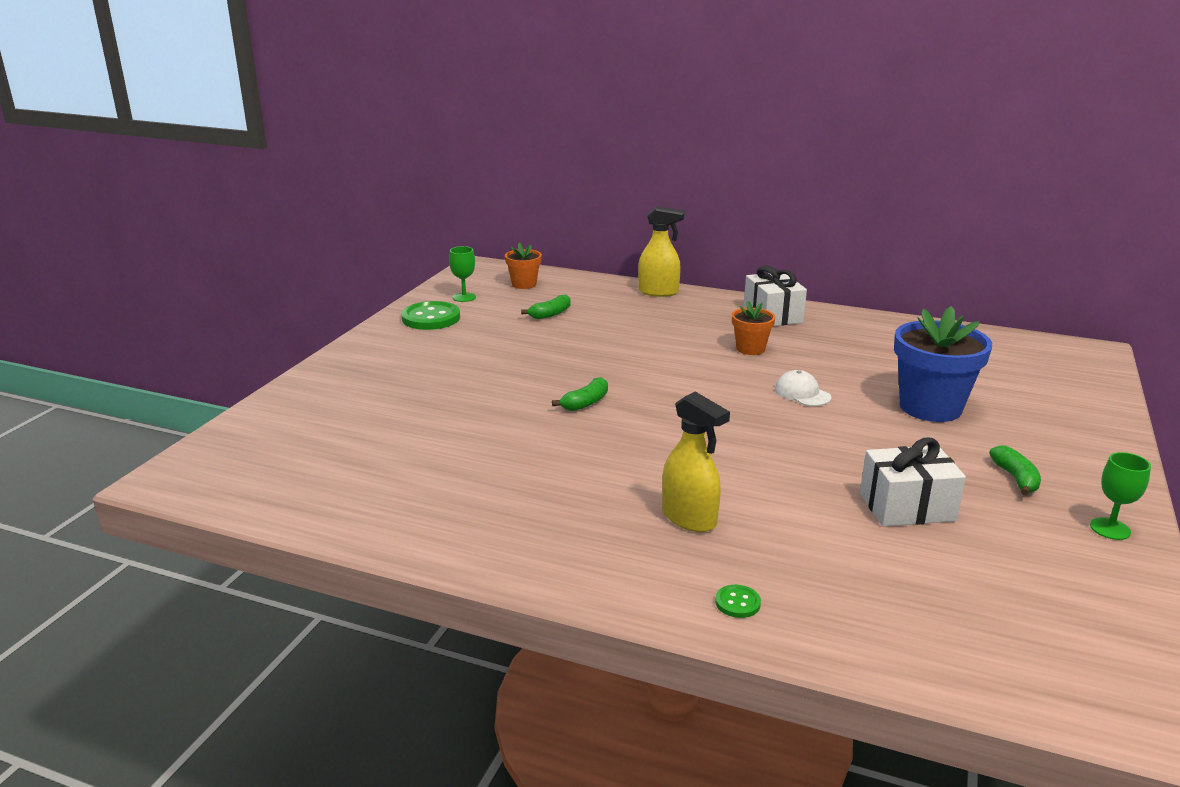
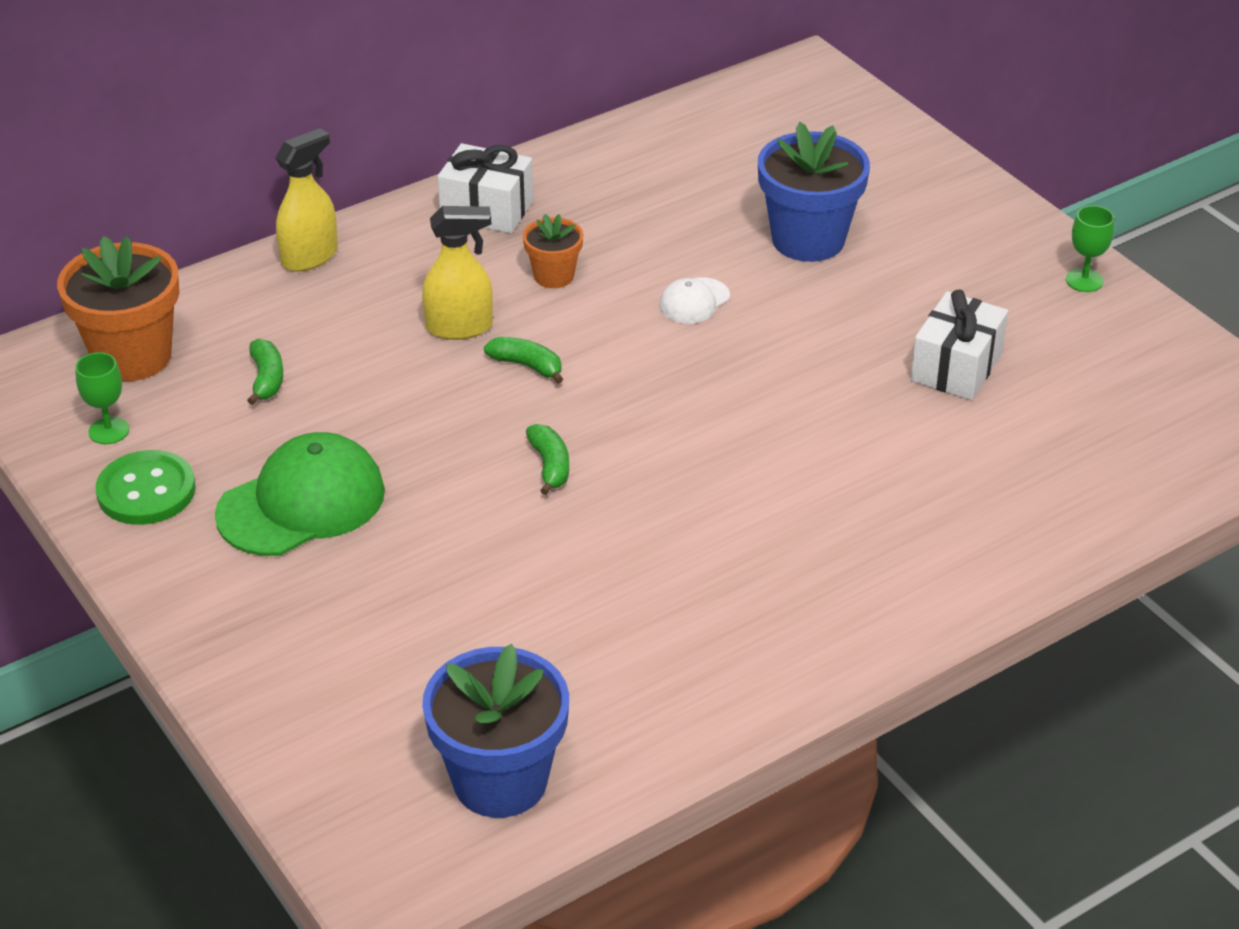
camera: 55 degrees left, 15 degrees up
orange flower pot [505,243,542,289] -> orange flower pot [57,236,179,381], size x1.86
yellow spray bottle [662,392,730,532] -> yellow spray bottle moved to [422,206,493,340]
green button [715,585,761,618] -> none
white cap [775,370,832,406] -> white cap turned 45 degrees counterclockwise [659,277,730,324]
green banana [989,445,1041,496] -> green banana moved to [484,337,563,383]
none -> green cap [215,432,385,556]
none -> blue flower pot [422,644,569,818]

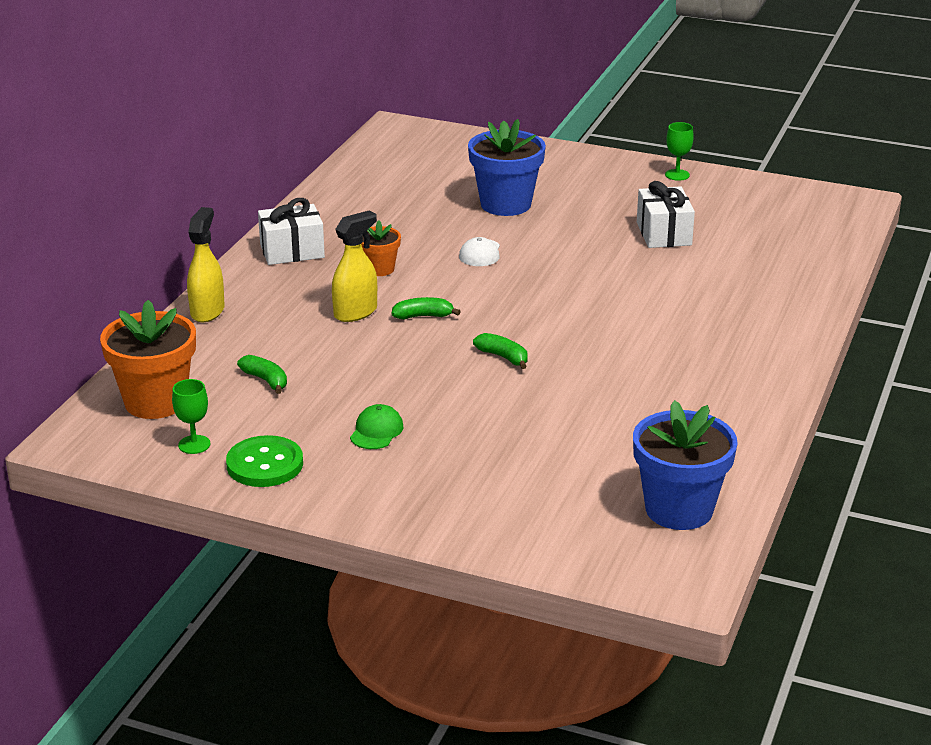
camera: 35 degrees left, 10 degrees down
green cap [215,432,385,556] -> green cap [350,404,403,449], size x0.49

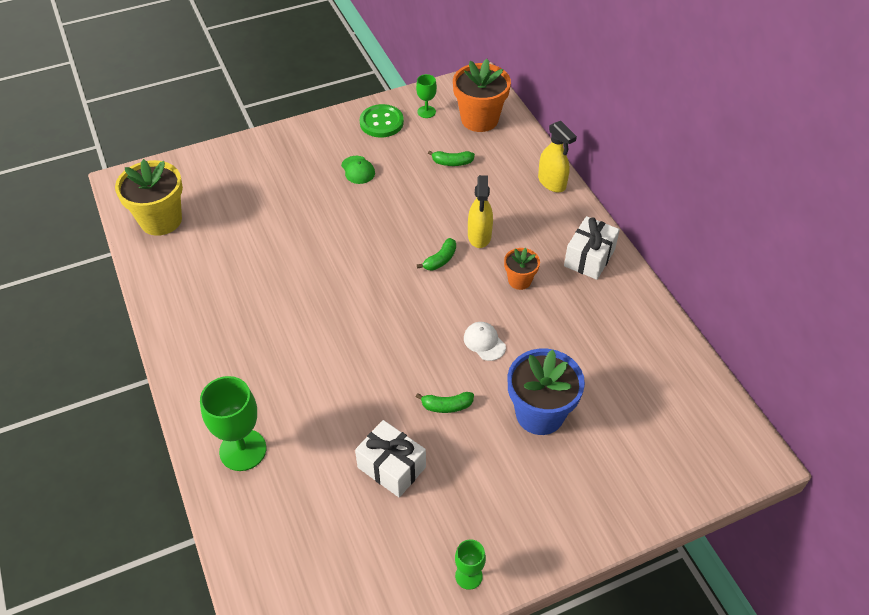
camera: 135 degrees right, 20 degrees up
green banana [473,333,528,369] -> green banana moved to [416,392,474,413]
blue flower pot [633,400,738,530] -> yellow flower pot [115,159,183,236]
none -> green goblet [200,376,266,471]

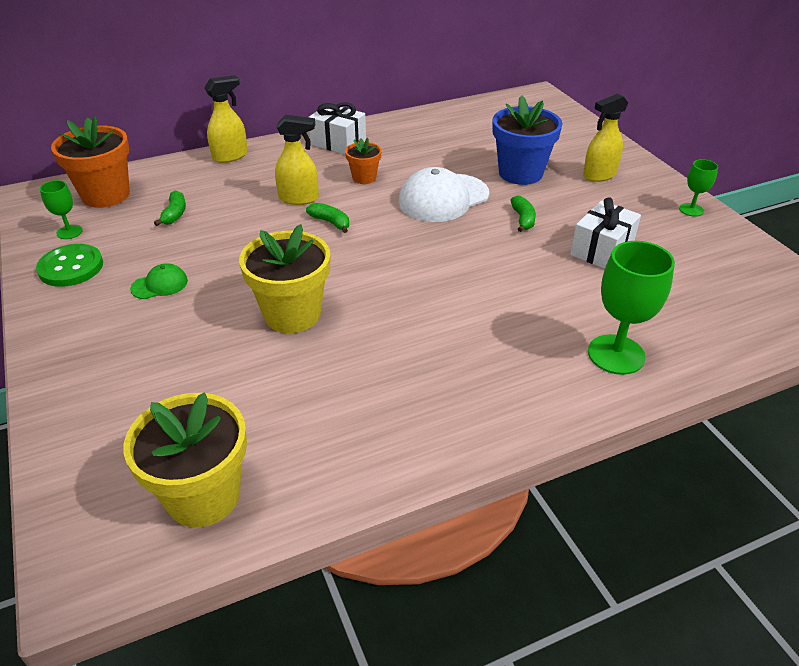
camera: 90 degrees left, 10 degrees down
white cap [464,322,506,361] -> white cap [398,167,489,222], size x2.03
none -> yellow flower pot [239,224,330,333]
none -> yellow spray bottle [583,93,628,182]

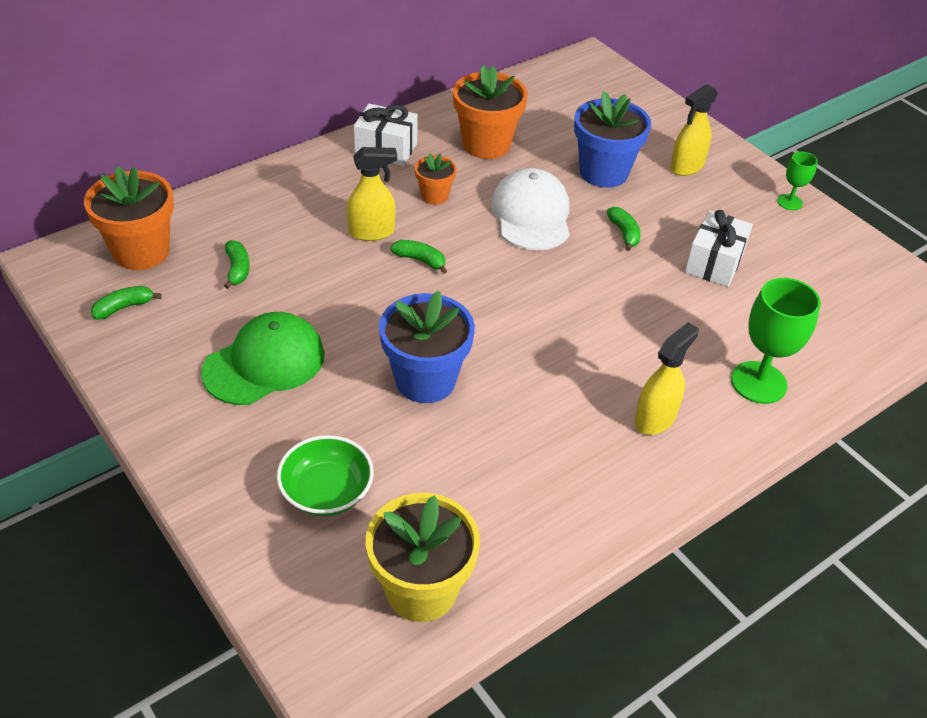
camera: 15 degrees left, 5 degrees up
green button [36,244,103,287] -> none
green goblet [40,180,83,239] -> green banana [91,286,162,319]
green cap [130,263,188,299] -> green cap [201,312,325,405], size x2.03
yellow spray bottle [204,75,248,163] -> yellow spray bottle moved to [634,322,699,435]
yellow flower pot [239,224,330,333] -> blue flower pot [379,291,475,403]
white cap [398,167,489,222] -> white cap turned 135 degrees clockwise [491,168,570,250]
none -> green bowl [277,435,374,516]
none -> orange flower pot [453,65,528,159]

